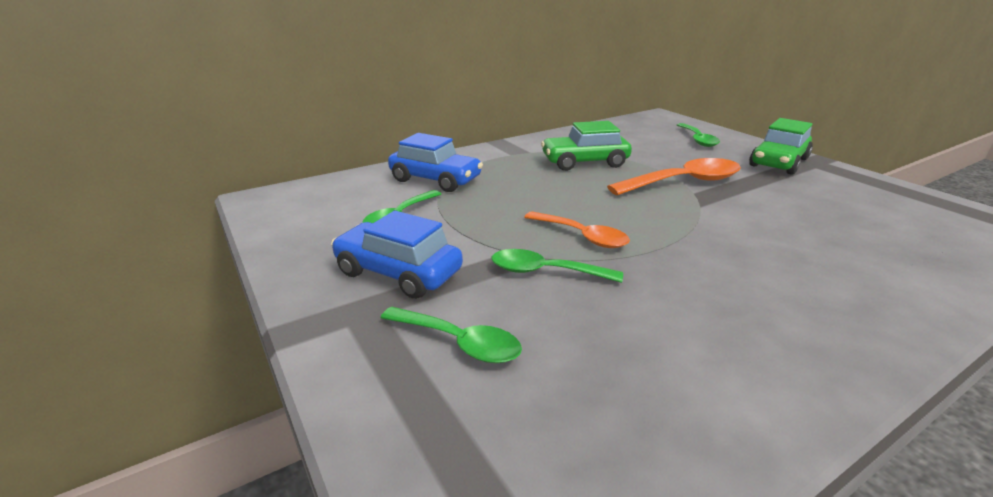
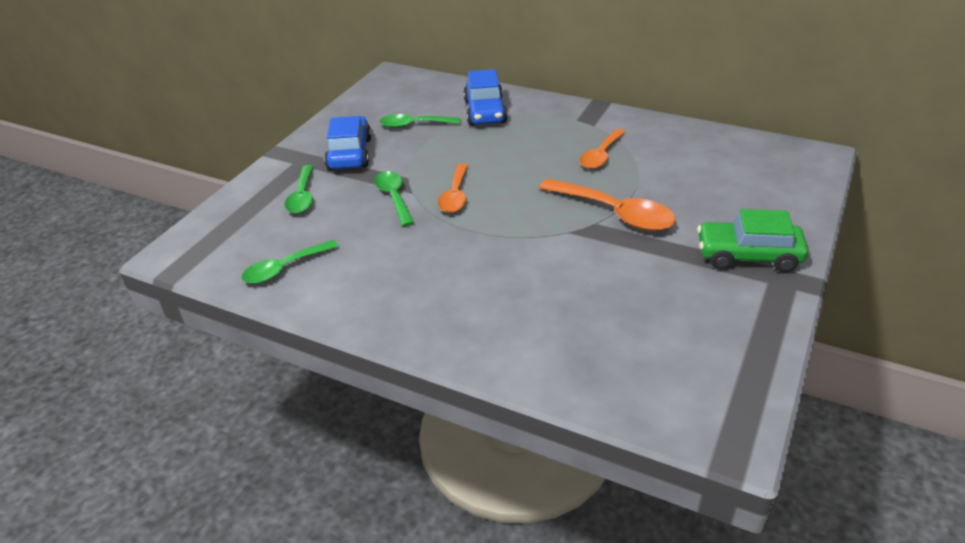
camera: 60 degrees right, 10 degrees up
green car [541,121,632,171] -> orange spoon [580,129,625,169]
green spoon [677,123,720,147] -> green spoon moved to [241,240,339,284]

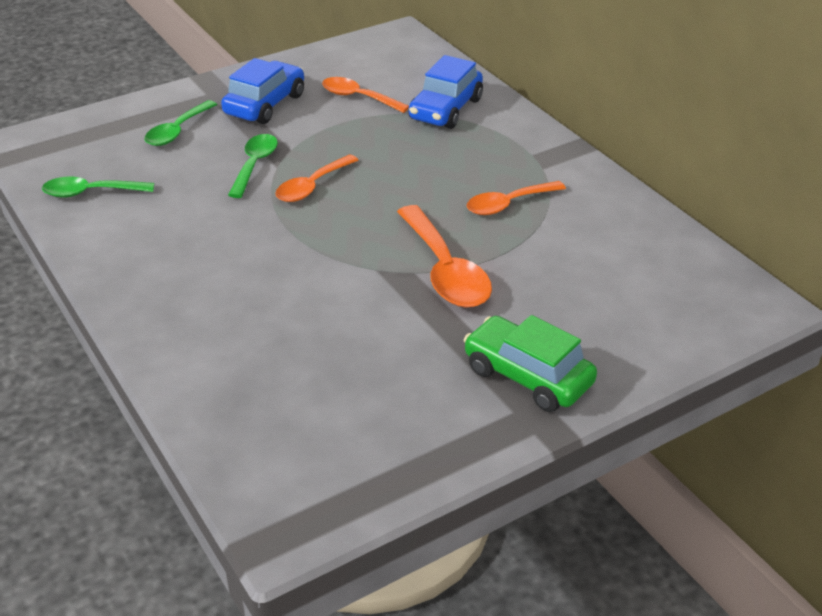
camera: 30 degrees right, 0 degrees up
green spoon [380,114,460,128] -> orange spoon [322,77,409,113]

